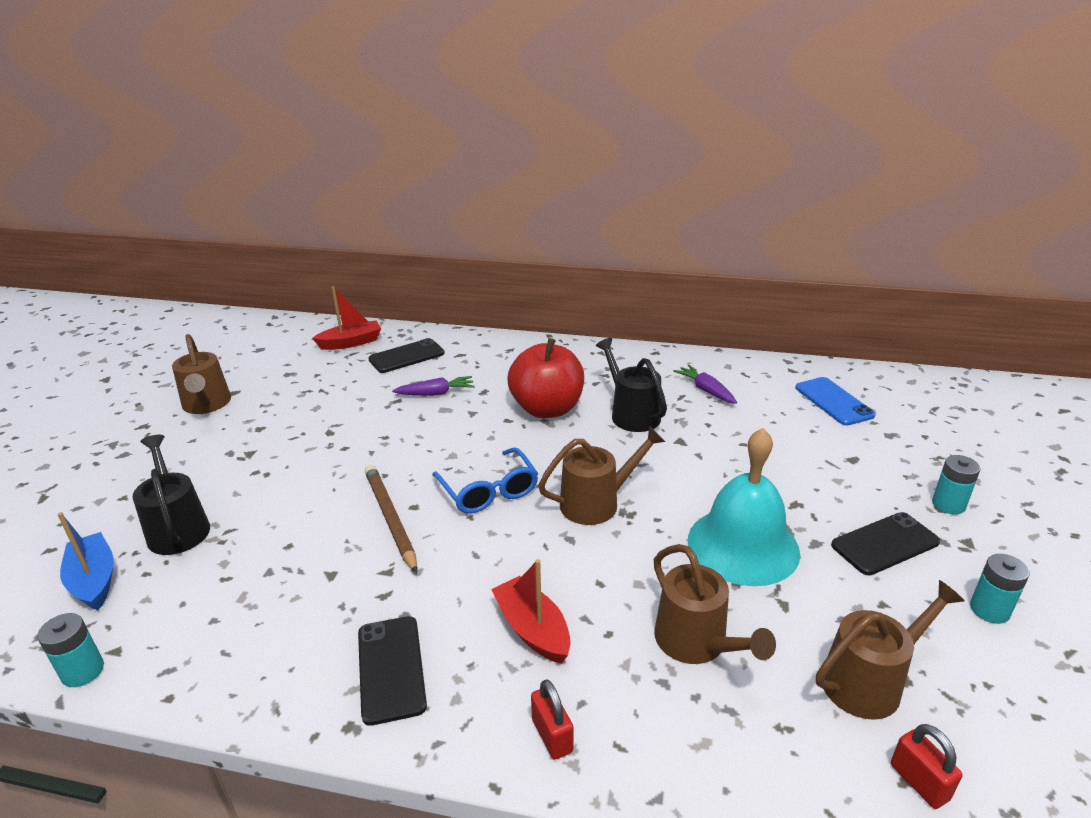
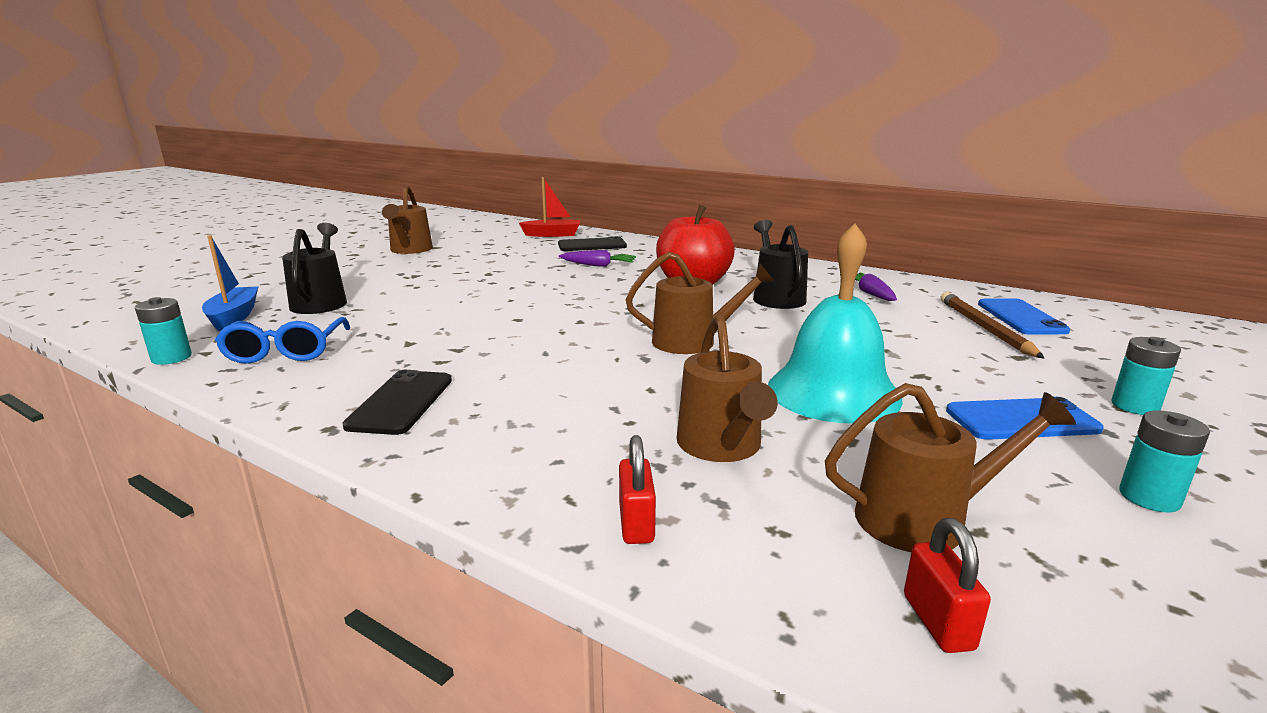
camera: 20 degrees right, 10 degrees down
brown pencil [365,465,417,573] -> brown pencil moved to [941,292,1045,359]
blue glasses [432,447,538,513] -> blue glasses moved to [215,317,350,364]
red boat [491,559,571,663] -> none
red padlock [531,679,574,760] -> red padlock moved to [619,435,656,544]
black phone [831,512,940,575] -> blue phone [946,397,1104,440]

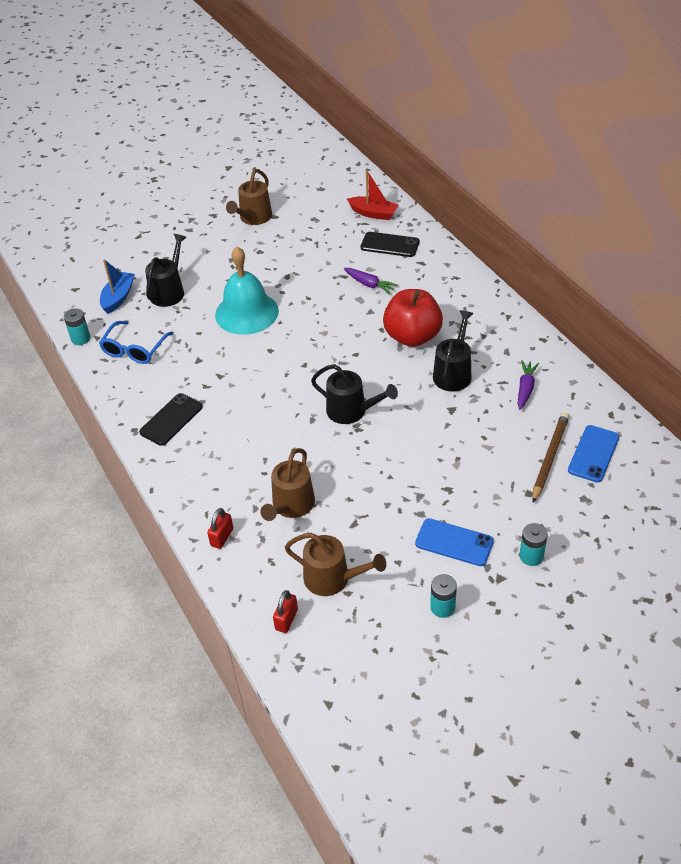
camera: 30 degrees right, 25 degrees up
brown watering can [626,252,775,354] -> black watering can [311,364,398,424]
turquoise bell [768,223,903,424] -> turquoise bell moved to [215,247,279,335]

